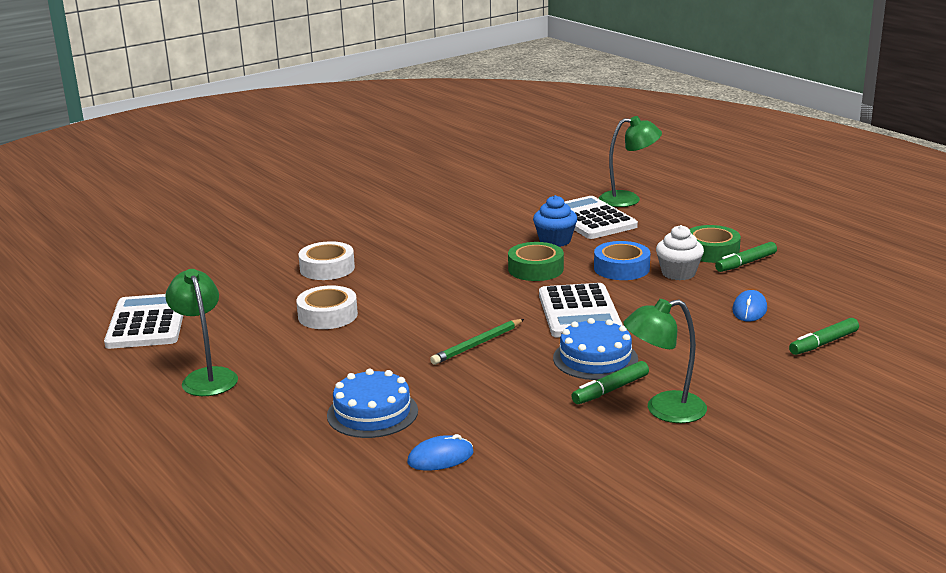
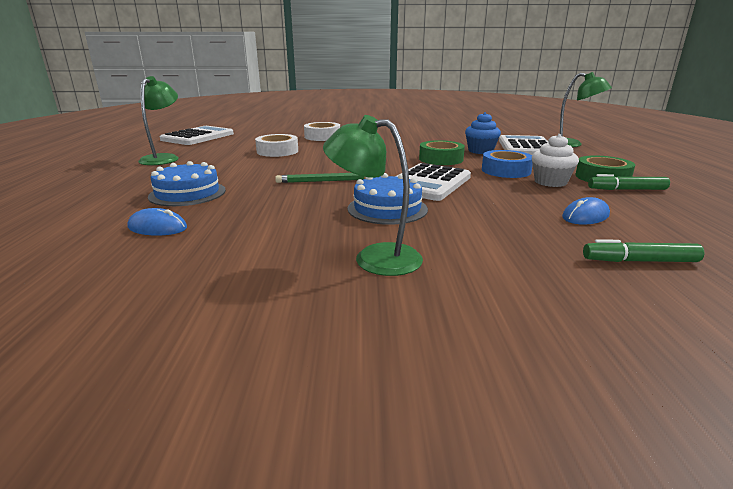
camera: 35 degrees right, 0 degrees up
green marker [572,361,649,404] -> none

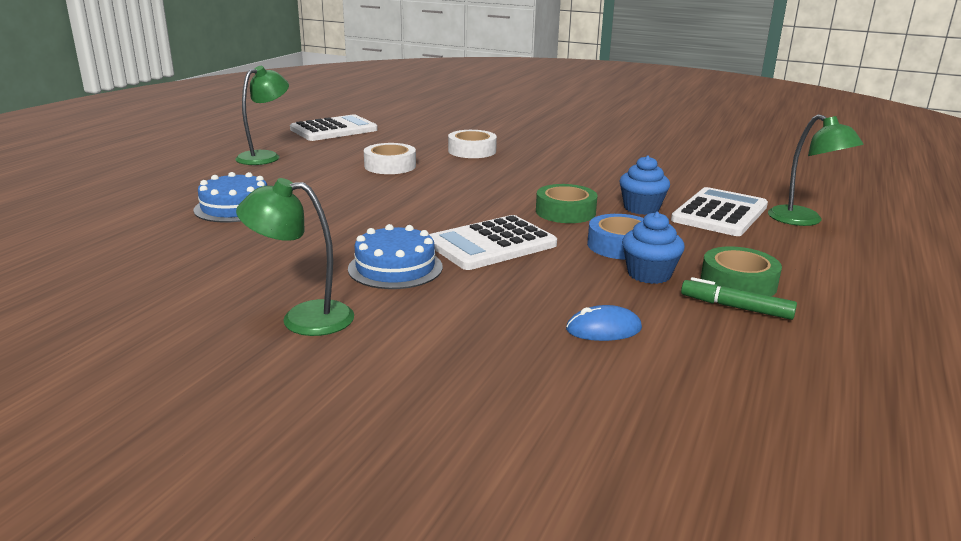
camera: 25 degrees right, 0 degrees up
blue mouse [128,208,187,236] -> none
green pencil [275,173,366,183] -> none
green lamp [323,115,423,276] -> green lamp turned 45 degrees counterclockwise [236,178,354,336]
white cupcake [532,134,579,187] -> blue cupcake [622,212,685,284]
green marker [583,239,705,262] -> none

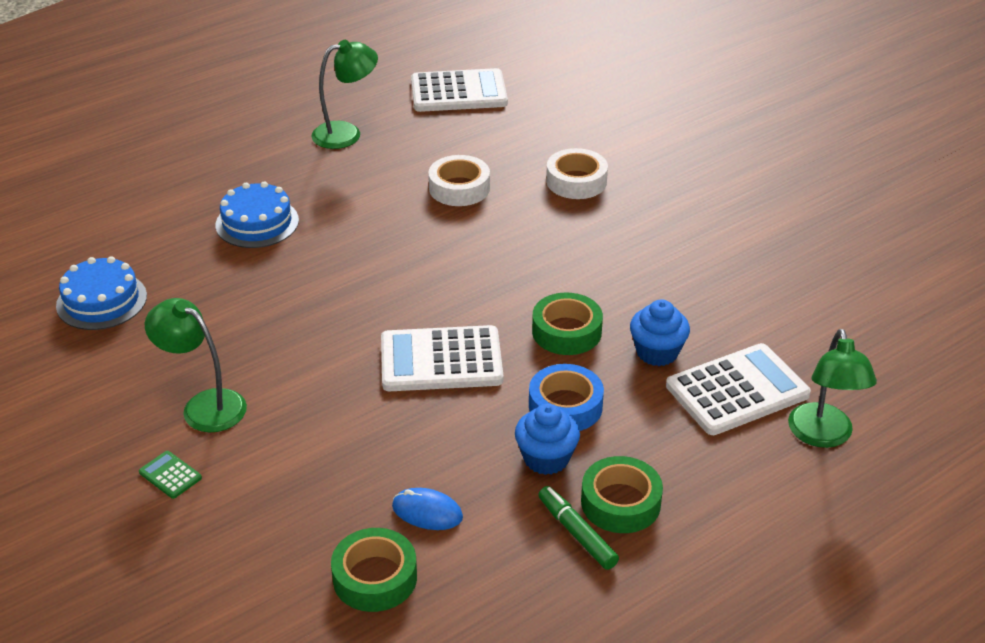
camera: 30 degrees right, 15 degrees up
blue cake [348,224,443,289] -> blue cake moved to [56,256,147,330]
none -> green calculator [139,451,202,499]
none -> green tape [331,528,417,612]

